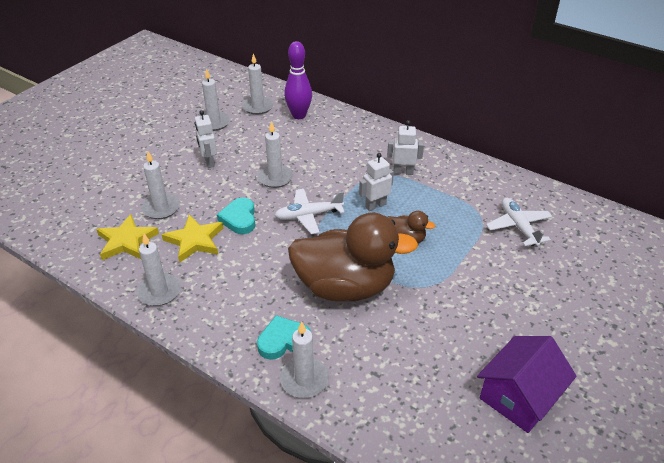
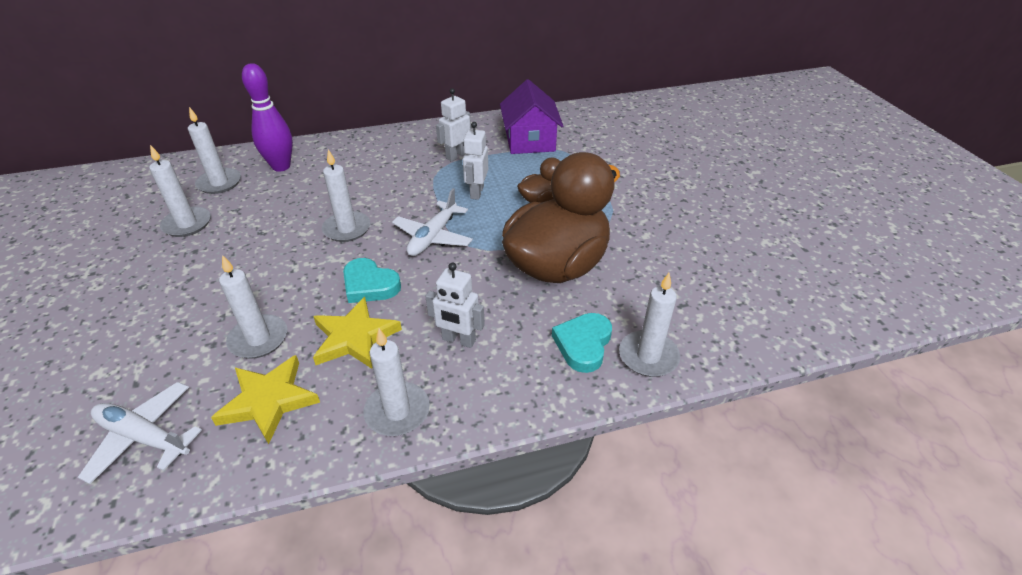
camera: 50 degrees left, 0 degrees up
white robot [195,110,217,168] -> white robot moved to [425,263,485,348]
purple house [477,336,577,433] -> purple house moved to [500,79,563,154]
white plane [486,198,553,247] -> white plane moved to [78,382,202,484]

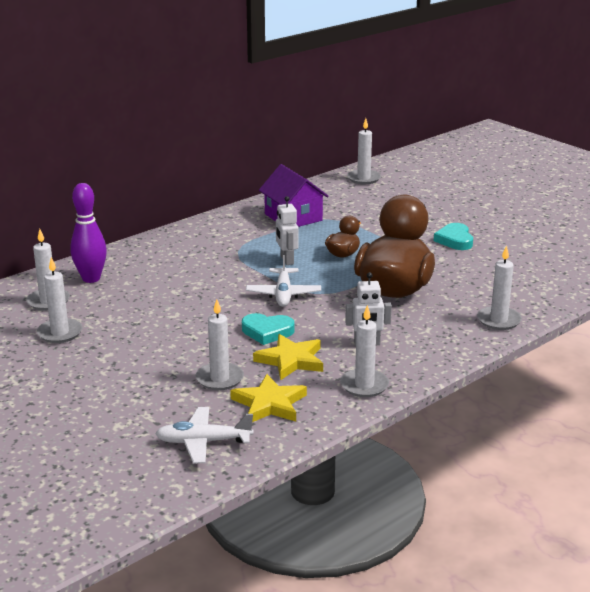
camera: 25 degrees left, 15 degrees down
white candle [322,149,371,242] -> white candle moved to [347,118,381,184]
white robot [436,88,471,162] -> none
turquoise heart [552,313,612,373] -> turquoise heart moved to [434,223,473,250]

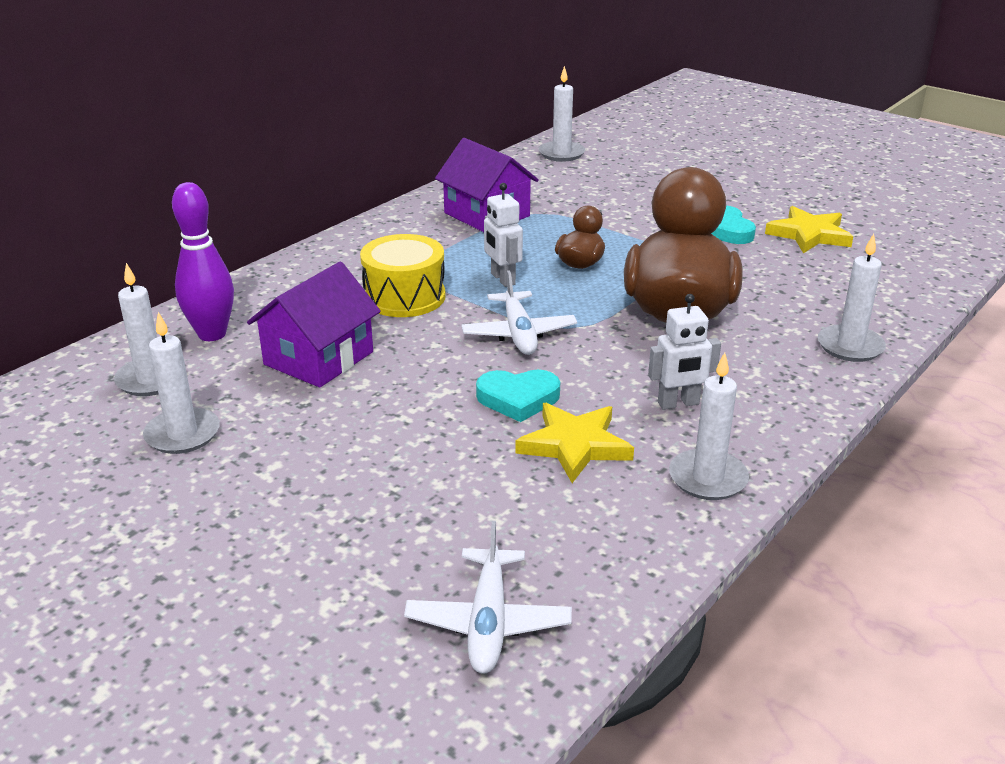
camera: 10 degrees left, 5 degrees up
white plane [155,407,254,463] -> white plane turned 75 degrees counterclockwise [404,521,572,674]
white candle [196,299,244,390] -> none
yellow star [230,374,307,422] -> yellow star moved to [765,206,853,253]
none -> purple house [247,262,381,388]
none -> yellow drum [360,234,446,317]

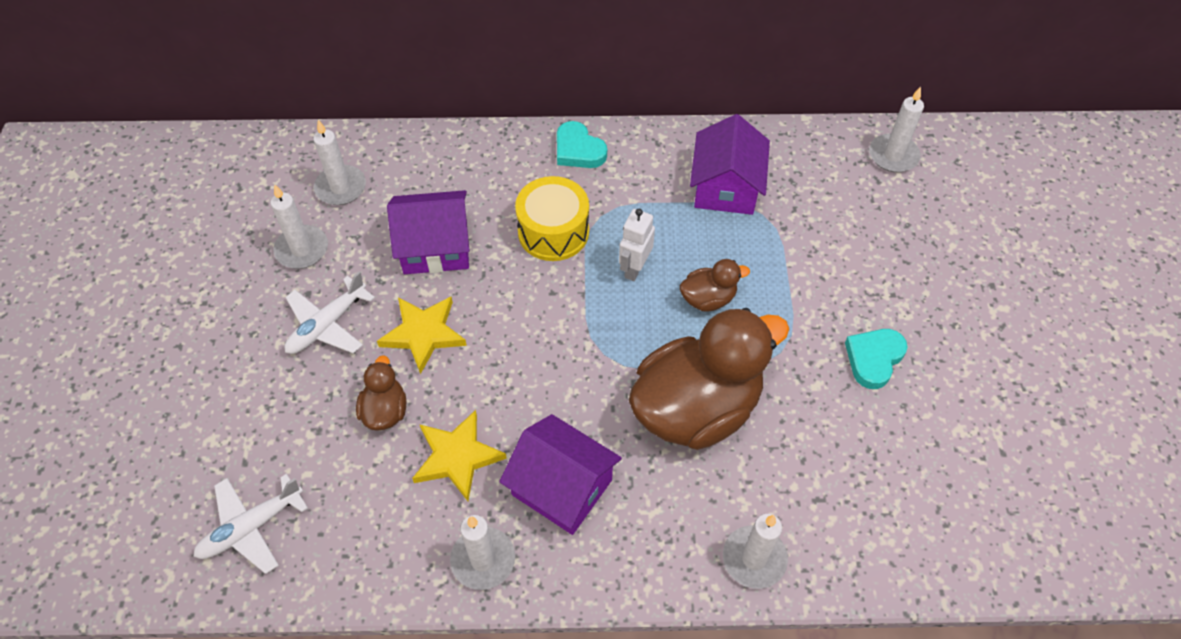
camera: 50 degrees right, 25 degrees up
purple bowling pin [172,182,234,341] -> none
white plane [461,270,577,355] -> white plane moved to [284,271,375,354]
turquoise heart [476,369,560,422] -> turquoise heart moved to [557,121,607,168]
white robot [648,294,721,410] -> purple house [499,414,622,535]
yellow star [765,206,853,253] -> yellow star moved to [377,297,467,374]
none -> brown duck [356,355,406,431]

